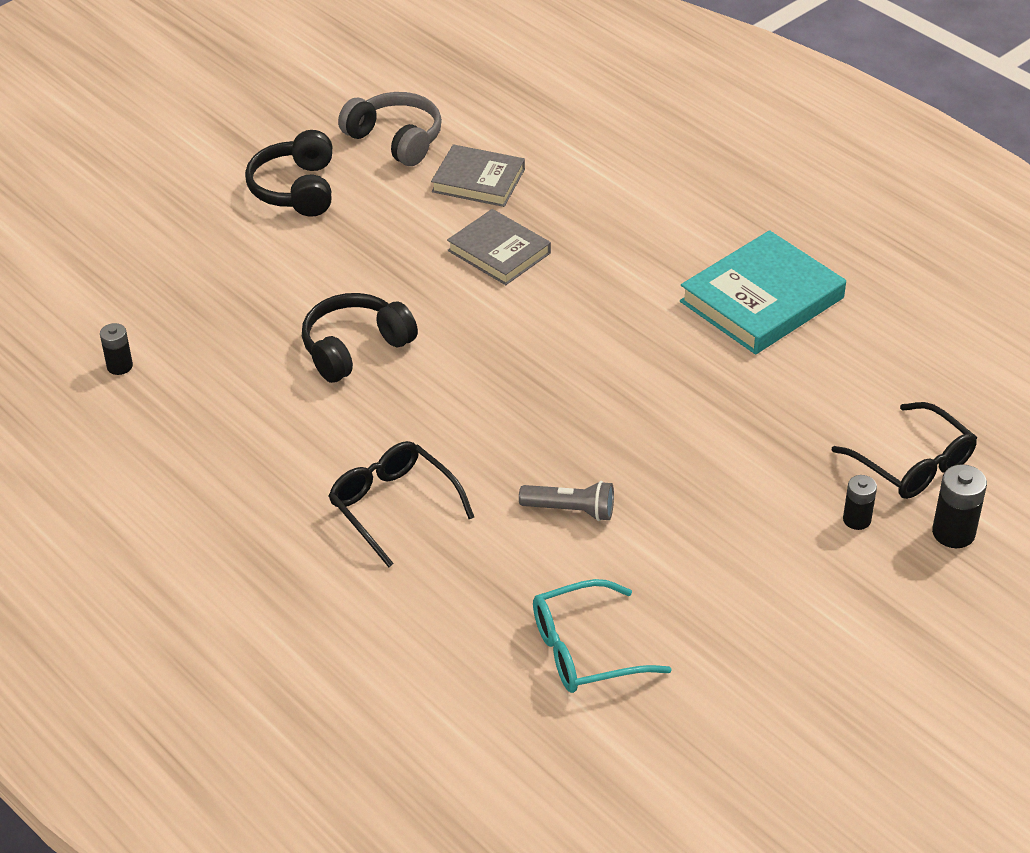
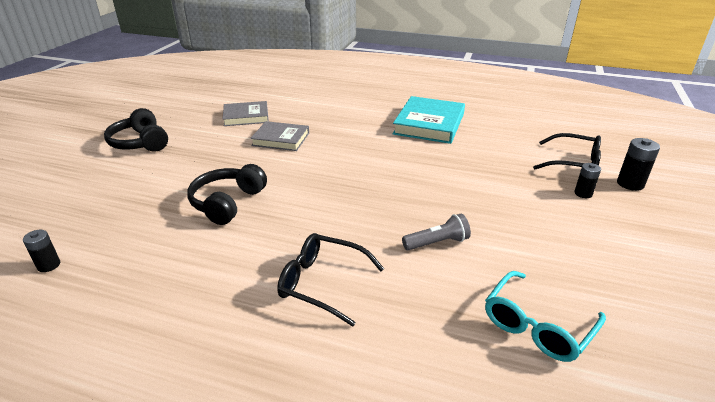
camera: 30 degrees left, 10 degrees down
grey headphones [338,92,442,166] -> none

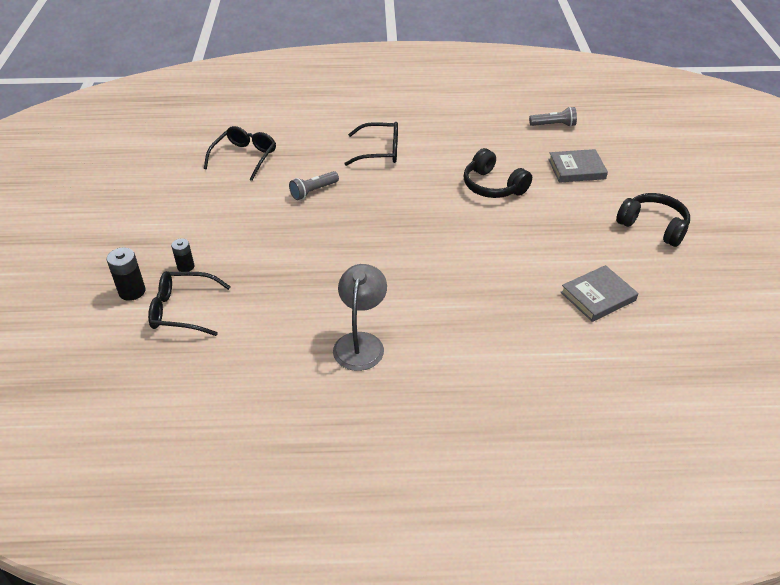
camera: 160 degrees right, 10 degrees up
black battery [23,230,60,272] -> grey flashlight [529,107,577,127]
black headphones [187,164,267,225] -> black headphones turned 135 degrees clockwise [464,148,532,198]
grey book [250,121,309,151] -> grey book moved to [548,149,608,183]
turquoise book [393,96,465,144] -> grey lamp [333,264,387,371]
turquoise glasses [485,271,606,362] -> black glasses [204,126,276,181]

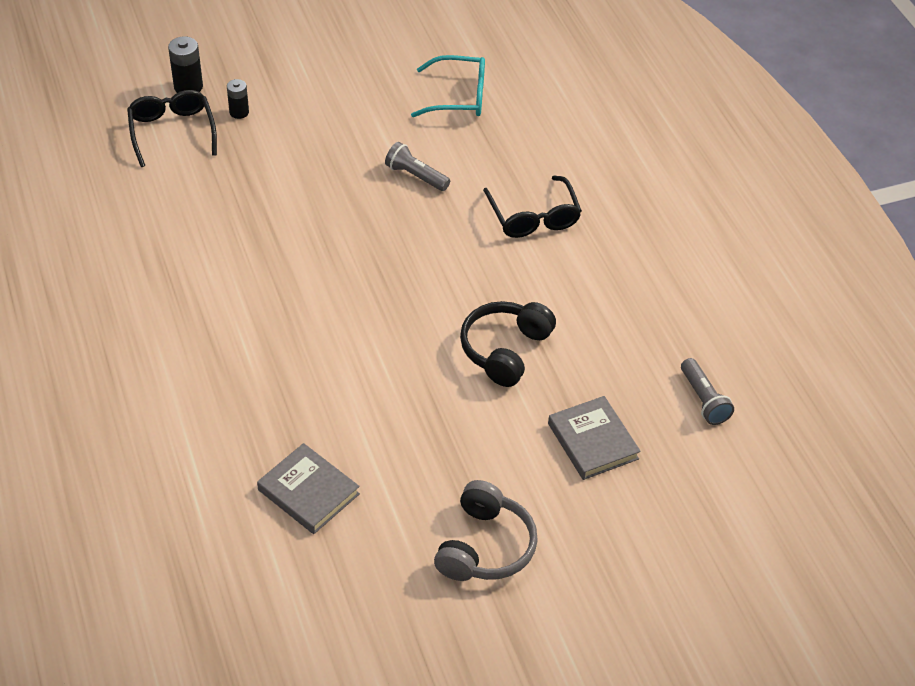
camera: 70 degrees right, 5 degrees up
black glasses [204,126,276,181] -> turquoise glasses [411,55,485,117]
grey lamp [333,264,387,371] -> none
black headphones [616,193,690,247] -> grey headphones [434,480,538,581]

